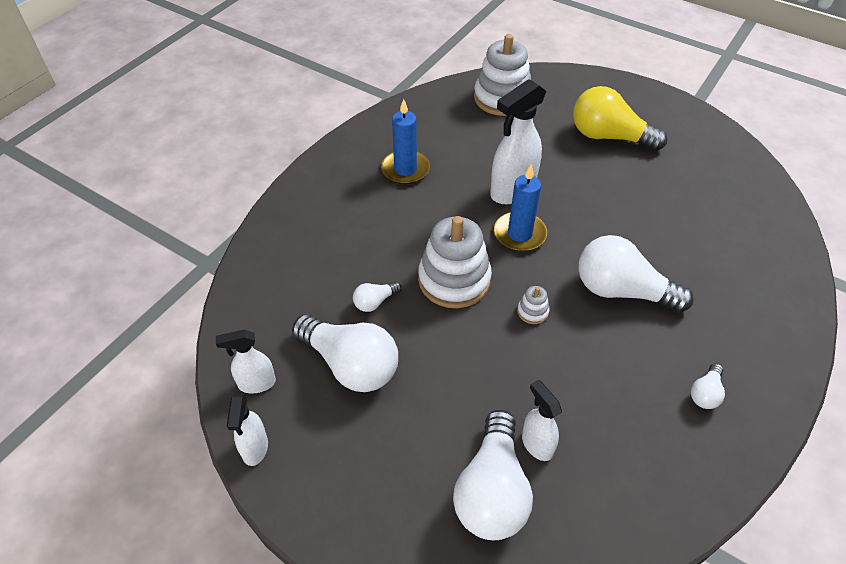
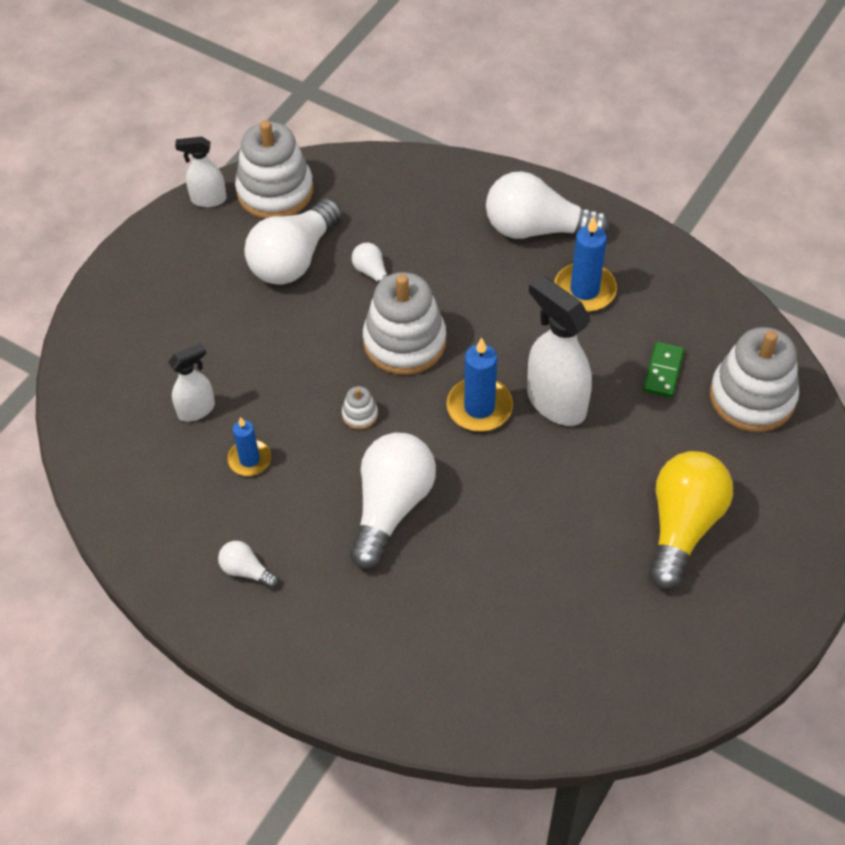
camera: 90 degrees right, 5 degrees up
white spray bottle [216,329,276,393] -> white stacking toy [235,120,313,219]
white light bulb [453,410,533,540] -> white light bulb moved to [486,171,610,239]
none -> blue candle [227,417,271,476]
none -> green domino [643,342,684,397]

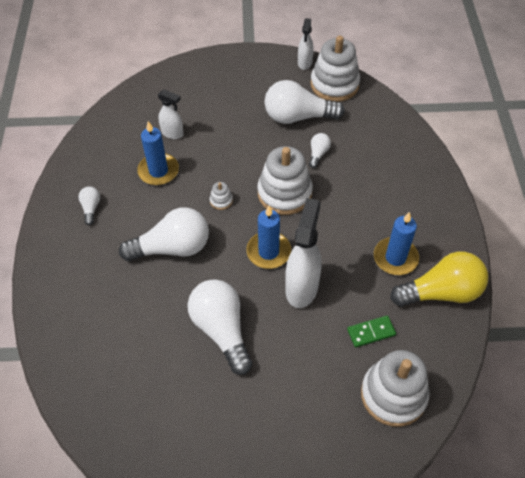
camera: 55 degrees right, 0 degrees up
white spray bottle [175,136,227,207] -> white spray bottle turned 135 degrees counterclockwise [298,18,313,70]
blue candle [227,417,271,476] -> blue candle [137,121,179,185], size x1.54
white light bulb [486,171,610,239] -> white light bulb moved to [187,279,252,375]
yellow light bulb [649,451,733,590] -> yellow light bulb moved to [390,252,488,307]

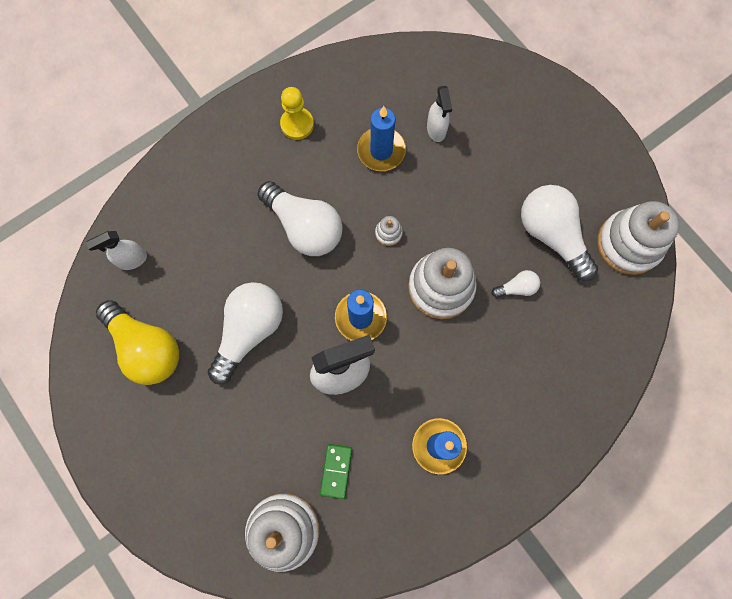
camera: 55 degrees right, 20 degrees up
white light bulb [78,187,100,225] -> yellow pawn [280,87,314,140]
white spray bottle [298,18,313,70] -> white spray bottle moved to [86,231,147,270]
green domino [347,315,396,348] -> green domino turned 60 degrees clockwise [320,444,352,499]
yellow light bulb [390,252,488,307] -> yellow light bulb moved to [96,300,179,385]

